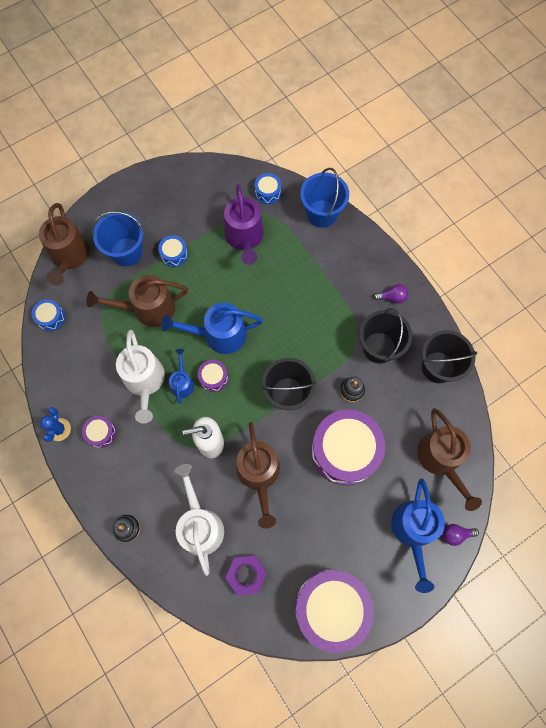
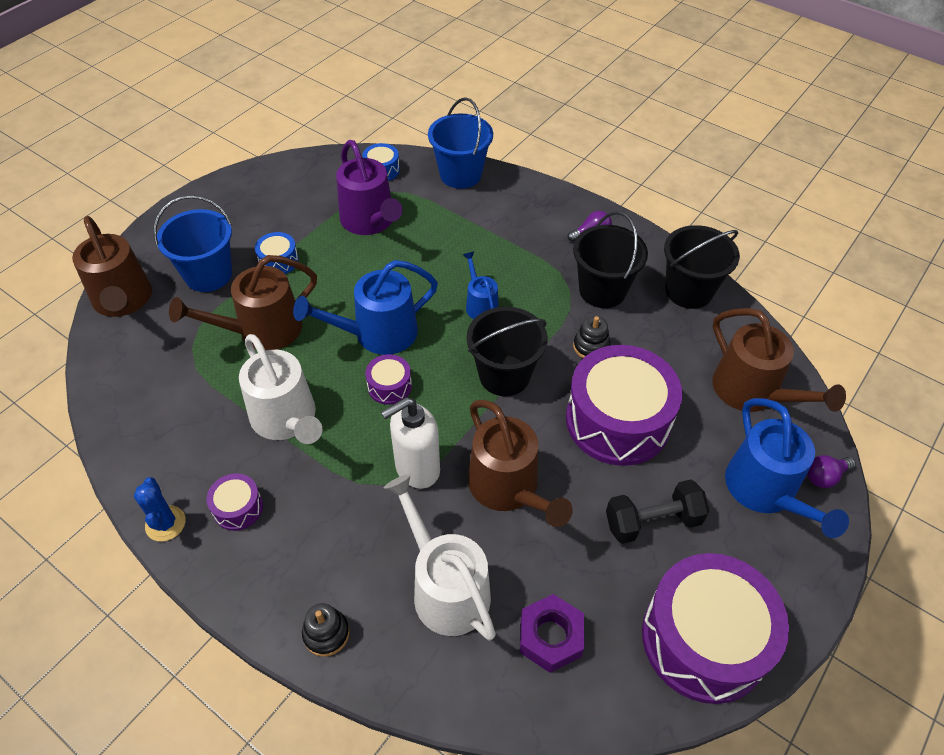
camera: 20 degrees left, 20 degrees down
blue drum [32,299,65,331] -> none
blue watering can [169,349,194,404] -> blue watering can moved to [463,251,499,319]
none -> black dumbbell [606,479,709,544]

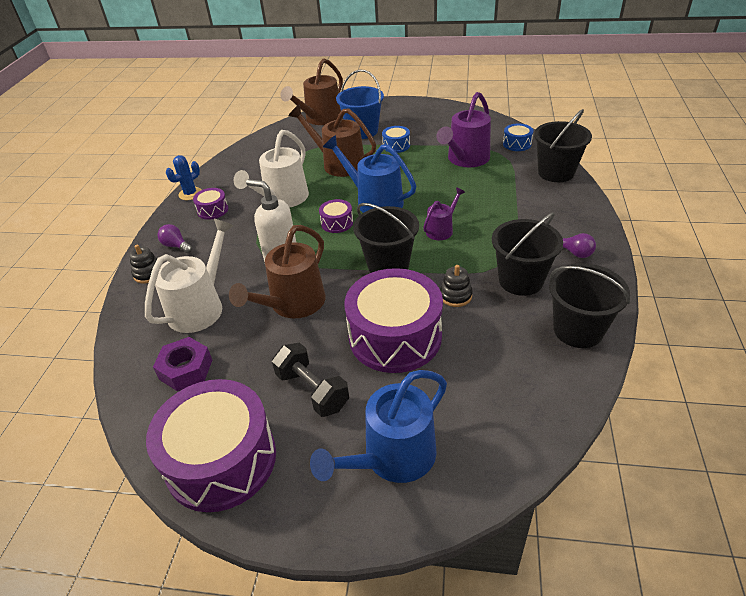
camera: 65 degrees right, 10 degrees down
blue bucket [428,98,493,189] -> black bucket [534,109,592,182]
blue watering can [463,251,499,319] -> purple watering can [423,188,465,240]
brown watering can [713,308,846,412] -> none
purple light bulb [807,455,856,488] -> purple light bulb moved to [157,224,192,253]

